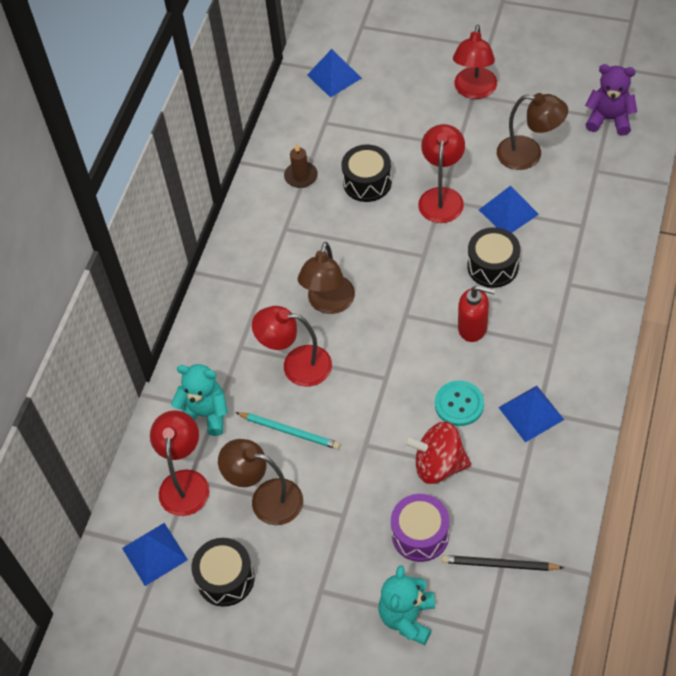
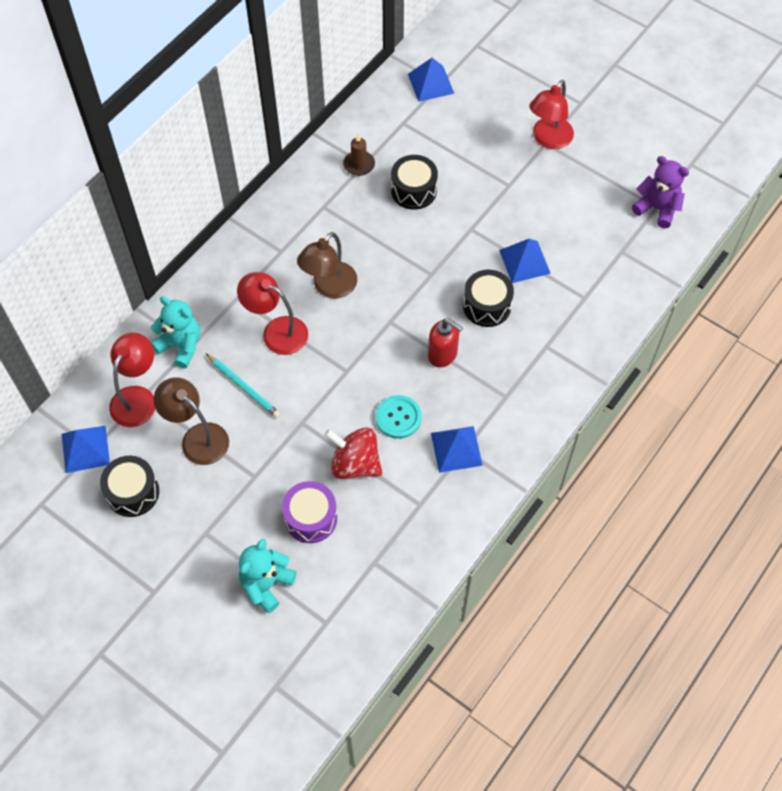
camera: 15 degrees right, 5 degrees up
red lamp [418,124,465,223] -> none
black pencil [442,555,564,571] -> none
brown lamp [497,93,568,170] -> none

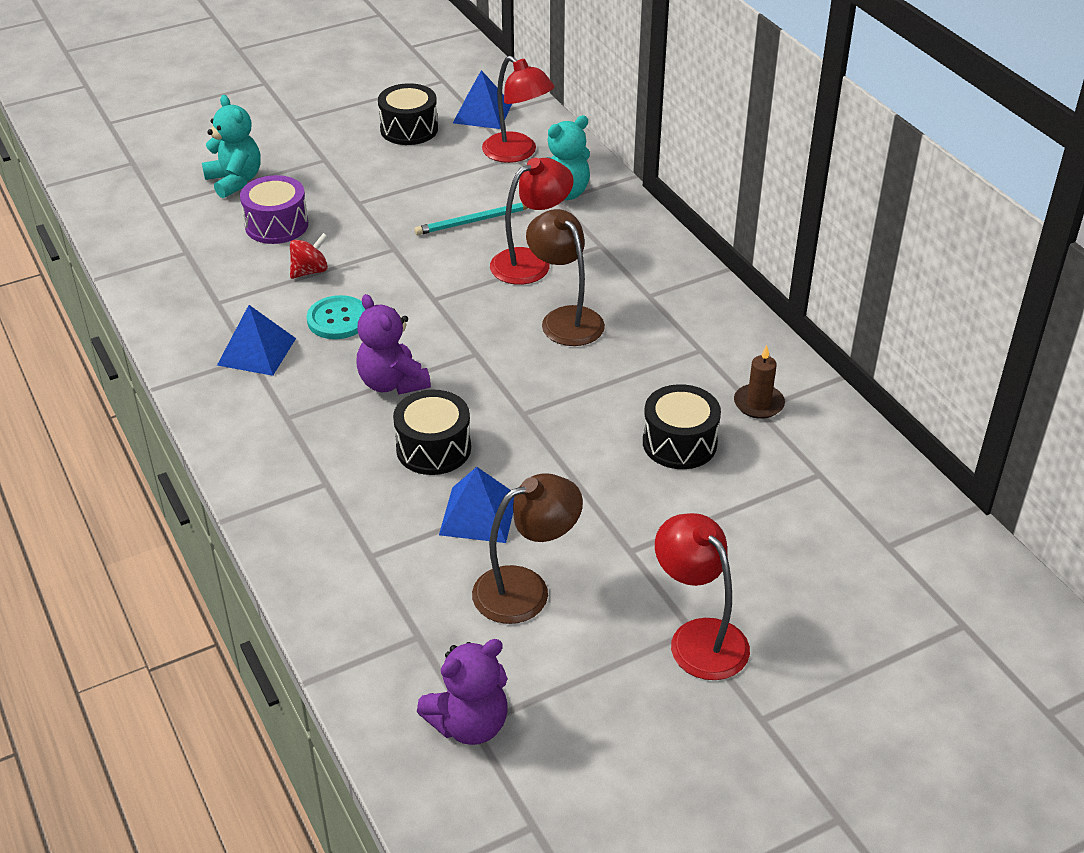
camera: 115 degrees right, 20 degrees down
brown lamp [154,377,229,465] -> brown lamp moved to [472,473,583,624]
red spinning top [324,428,382,479] -> red spinning top [290,233,328,279], size x0.60
blue pyramid [408,58,455,102] -> none
red soap dispenser [428,318,463,368] -> purple teddy bear [356,294,431,395]

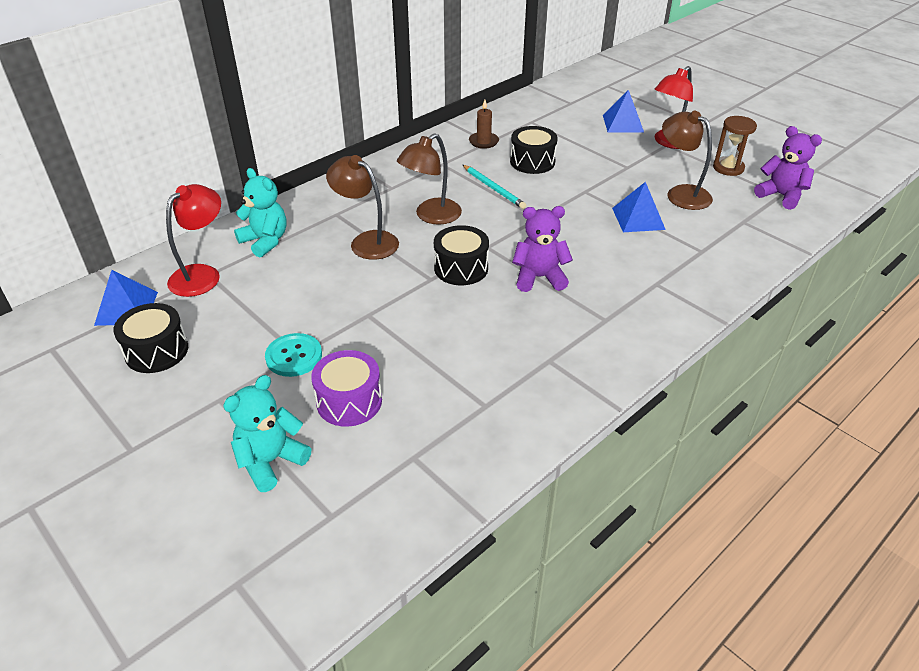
camera: 105 degrees left, 0 degrees up
blue pyramid [217,305,296,376] -> blue pyramid moved to [603,90,644,133]
red spinning top [290,233,328,279] -> none
turquoise button [307,295,365,339] -> turquoise button moved to [265,333,322,377]
purple teddy bear [356,294,431,395] -> purple teddy bear turned 135 degrees counterclockwise [512,206,573,292]
black drum [393,390,471,475] -> black drum moved to [434,225,489,285]
turquoise pencil [415,202,528,235] -> turquoise pencil moved to [463,165,527,209]
red lamp [490,158,574,285] -> brown lamp [326,155,399,260]
none -> brown hourglass [713,116,757,176]

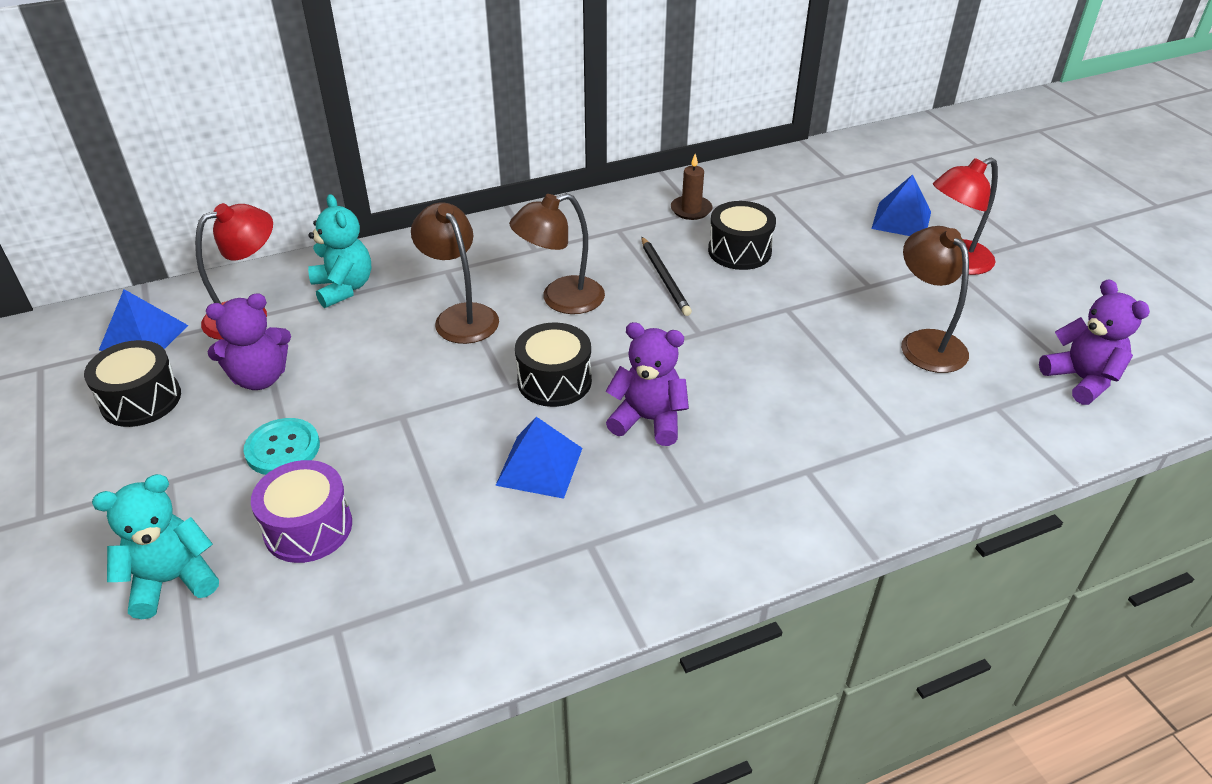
camera: 20 degrees right, 0 degrees up
turquoise pencil [463,165,527,209] -> black pencil [641,236,692,316]
blue pyramid [612,182,666,232] -> blue pyramid moved to [495,417,583,499]
brown hourglass [713,116,757,176] -> none
none -> purple teddy bear [206,293,291,390]

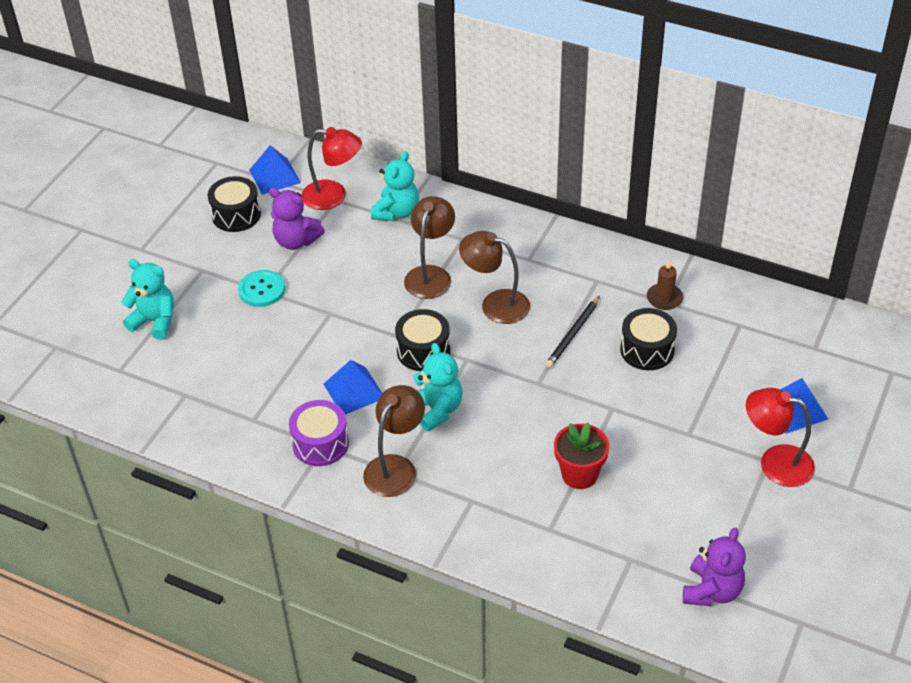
camera: 50 degrees right, 5 degrees up
purple drum [251,460,352,563] -> purple drum moved to [289,400,349,466]
purple teddy bear [605,322,689,446] -> turquoise teddy bear [413,343,462,432]
brown lamp [901,226,969,373] -> brown lamp moved to [363,385,425,497]
none -> red flower pot [554,422,609,489]

